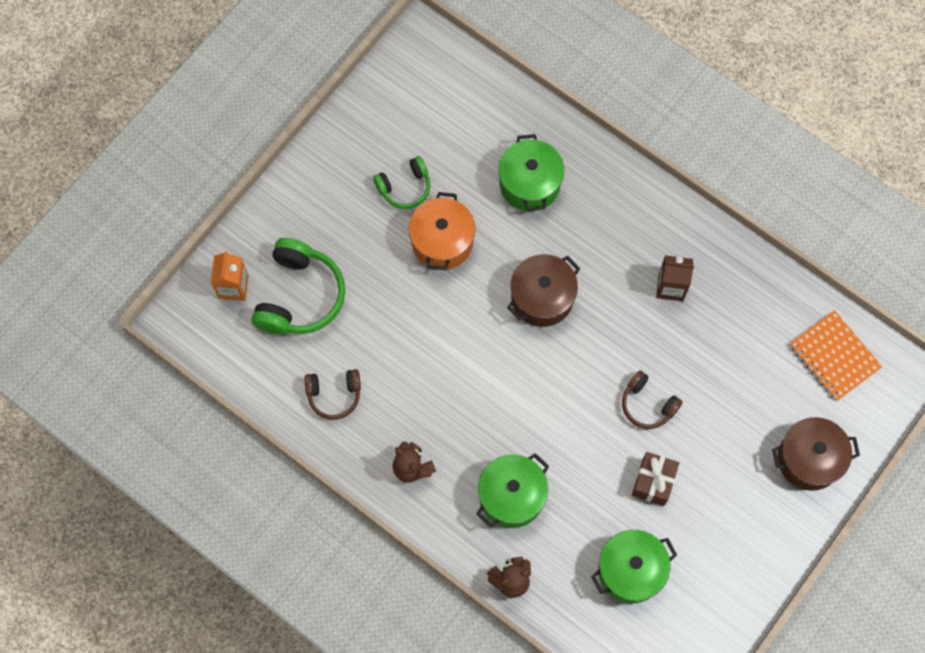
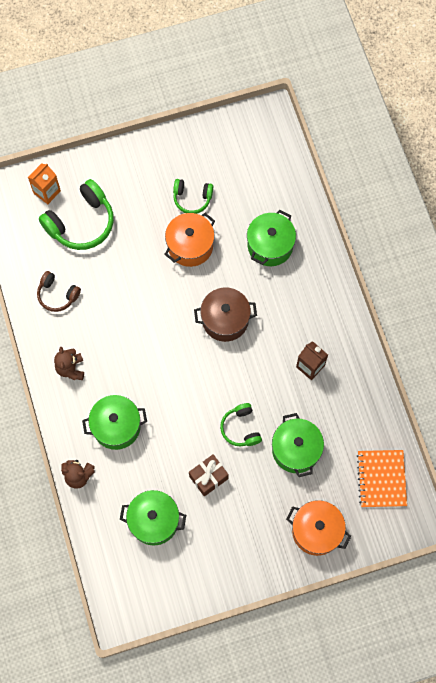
camera: 35 degrees right, 0 degrees up
brown headphones [622,370,683,429] -> green headphones [220,403,262,446]
brown pot [772,417,860,491] -> orange pot [286,500,351,556]
none -> green pot [272,413,324,477]

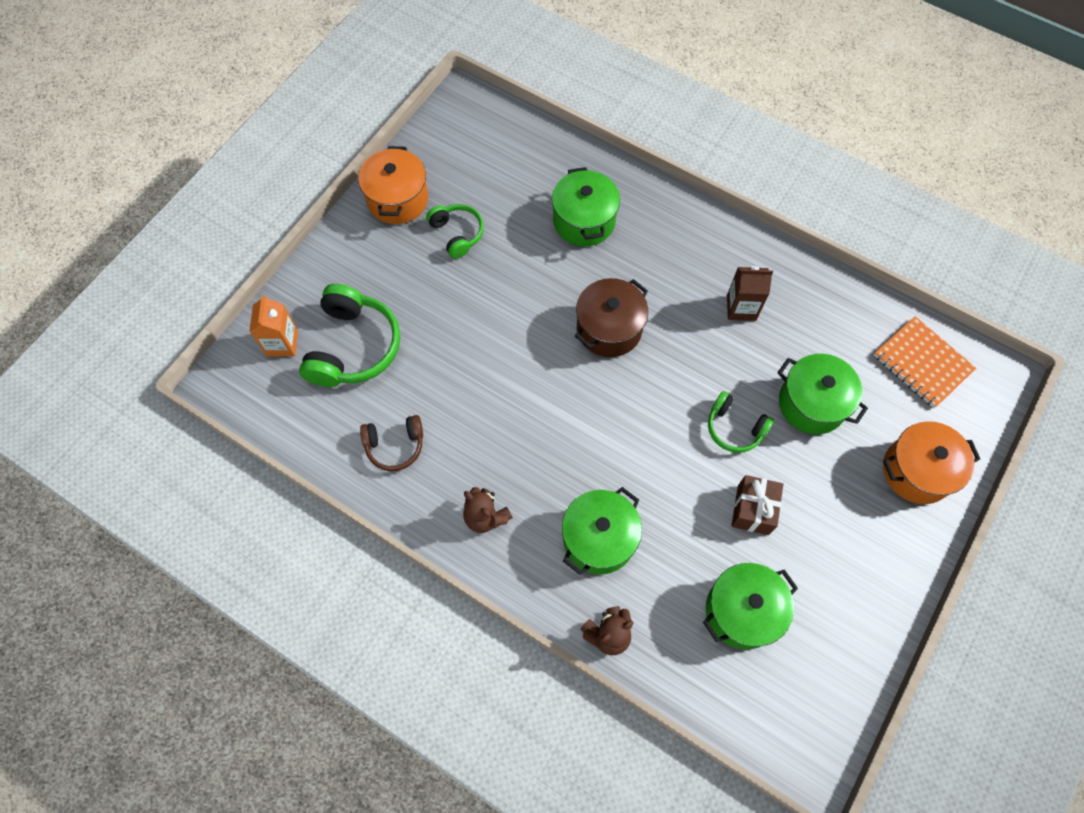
camera: 40 degrees left, 5 degrees down
orange pot [164,213,215,267] -> orange pot moved to [358,146,428,224]
green headphones [173,179,213,214] -> green headphones turned 90 degrees counterclockwise [426,204,484,259]

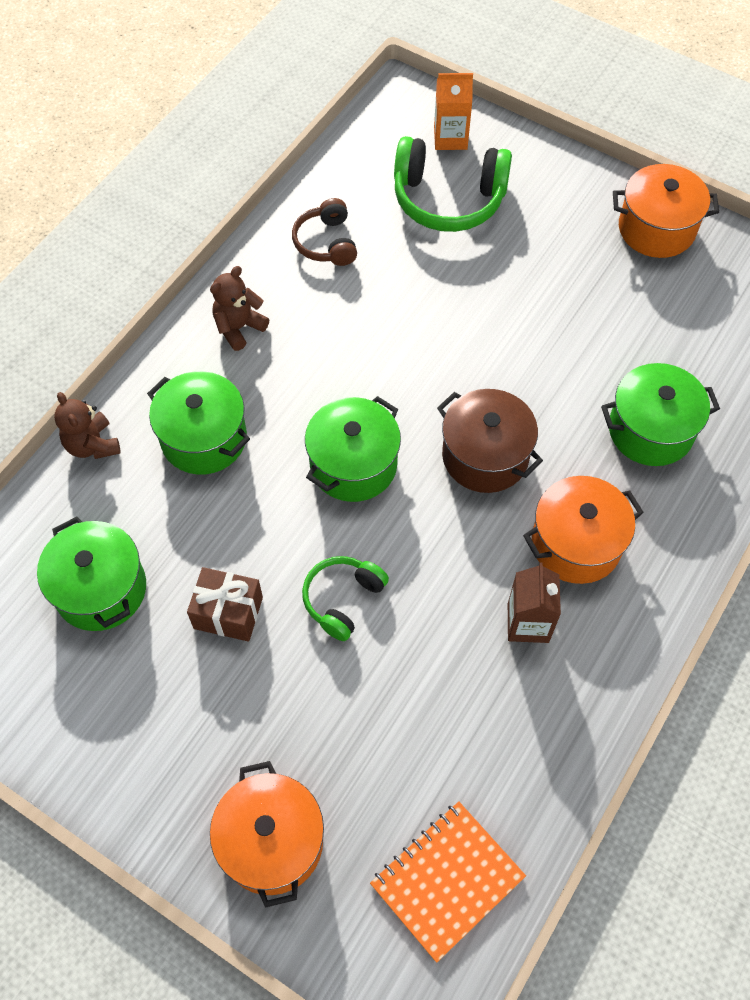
camera: 90 degrees right, 5 degrees down
green headphones [426,204,484,259] -> none
green pot [777,354,868,434] -> green pot moved to [305,396,401,502]
none -> orange pot [523,476,644,584]

